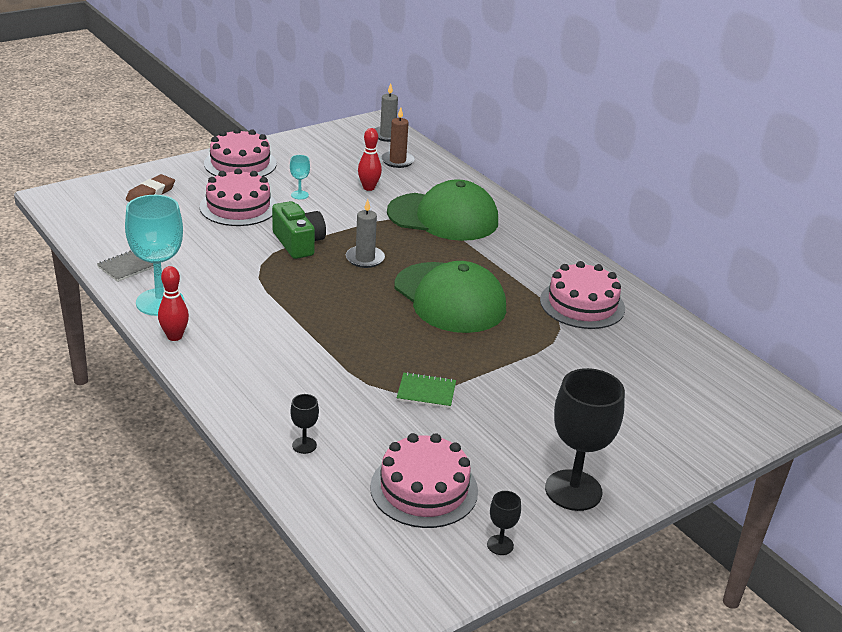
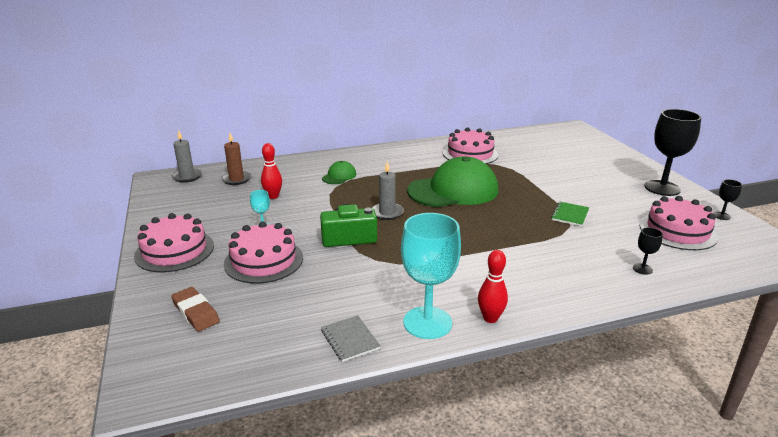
camera: 70 degrees left, 5 degrees down
green cap [387,179,498,241] -> green cap [322,161,356,184], size x0.44

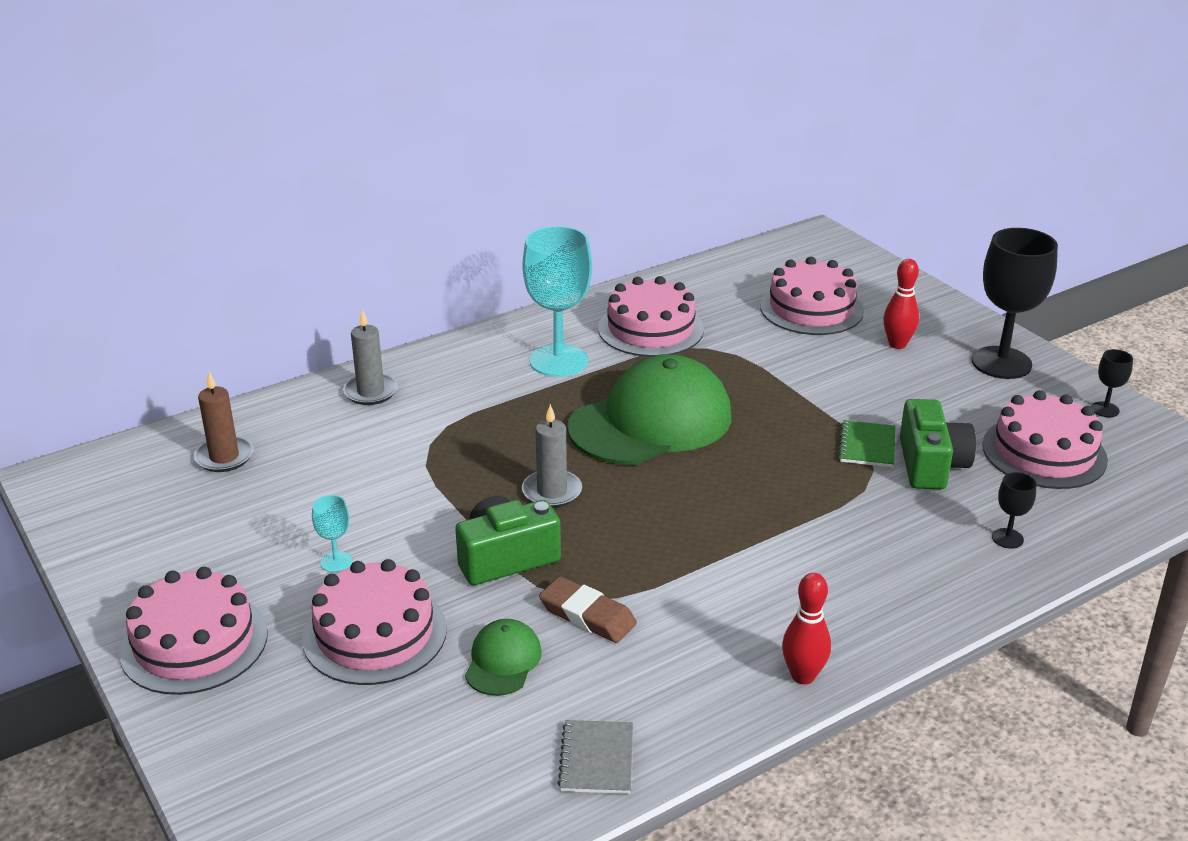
camera: 15 degrees left, 5 degrees up
brown eraser [171,287,220,332] -> brown eraser moved to [539,576,637,643]
grey candle [172,130,202,183] -> grey candle moved to [343,310,398,405]
red bowling pin [261,143,282,199] -> red bowling pin moved to [883,259,919,349]
grey notebook [321,315,380,362] -> grey notebook turned 45 degrees clockwise [558,720,633,794]
green cap [322,161,356,184] -> green cap moved to [465,619,542,696]
turquoise goblet [401,213,461,339] -> turquoise goblet moved to [522,226,592,377]
none -> pink cake [760,257,864,335]
none -> green camera [900,399,976,489]

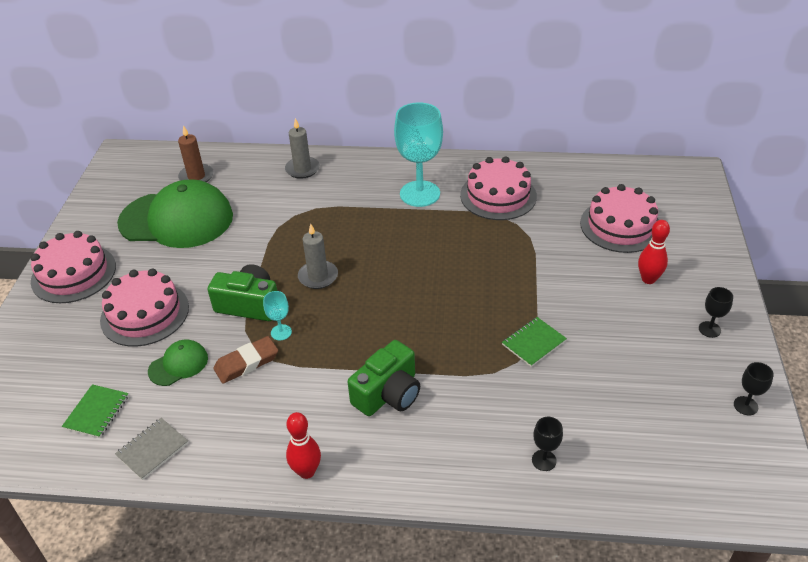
camera: 40 degrees right, 10 degrees up
turquoise goblet [312,495,353,573] -> turquoise goblet moved to [263,291,292,340]
brown eraser [539,576,637,643] -> brown eraser turned 75 degrees clockwise [213,336,278,384]
green cap [567,354,732,465] -> green cap moved to [117,179,233,248]
green camera [900,399,976,489] -> green camera moved to [348,340,420,416]
black goblet [972,228,1058,379] -> black goblet [699,287,733,338], size x0.44
pink cake [982,390,1108,489] -> none
none -> green notebook [62,384,129,438]

